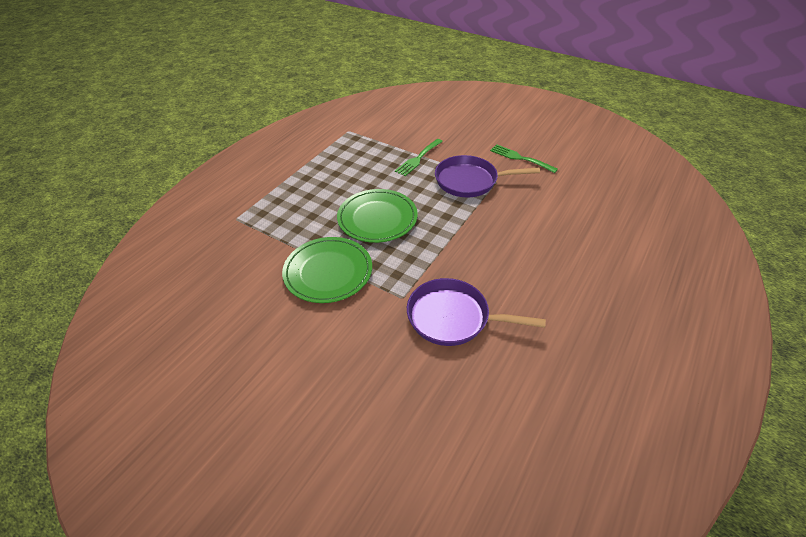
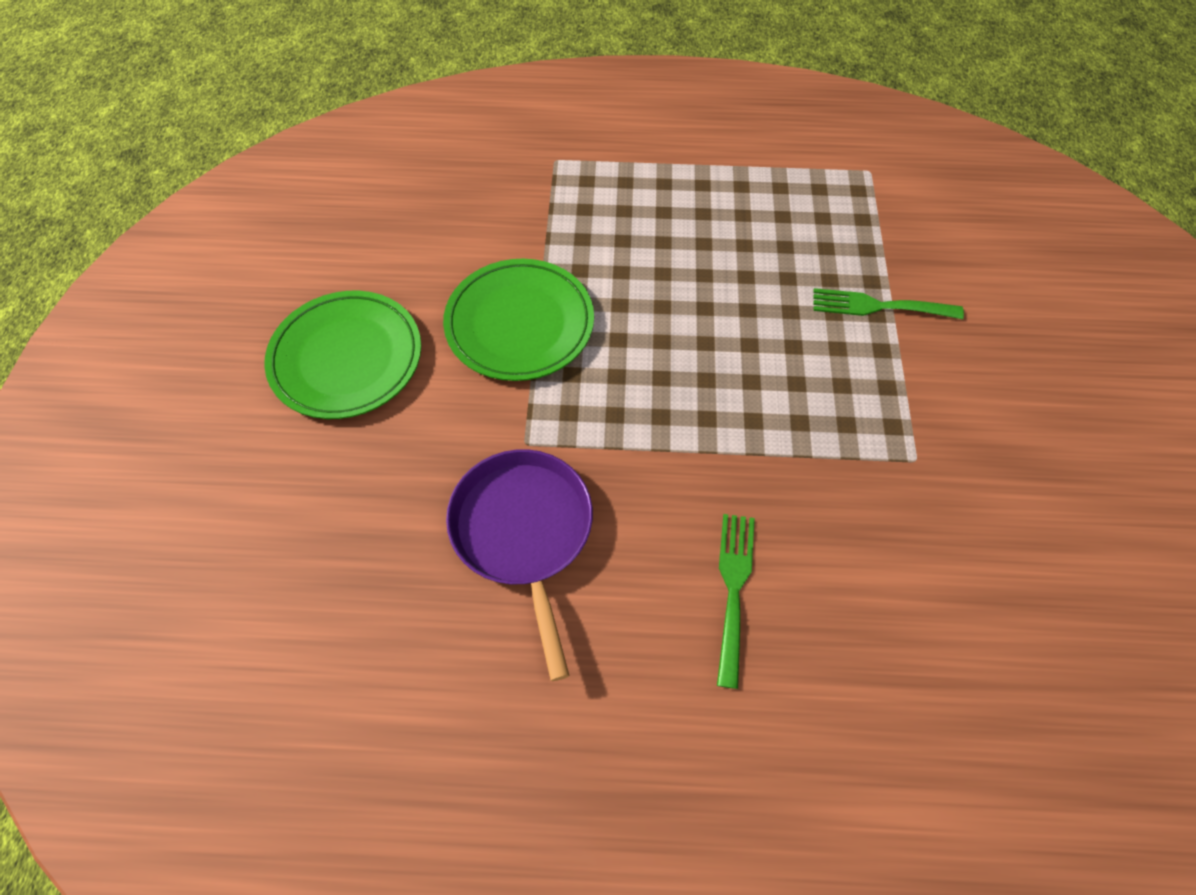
camera: 60 degrees right, 15 degrees up
green plate [337,189,418,243] -> green plate moved to [264,291,421,419]
purple pan [435,155,540,198] -> none
green fork [490,144,558,173] -> green fork moved to [717,514,755,689]

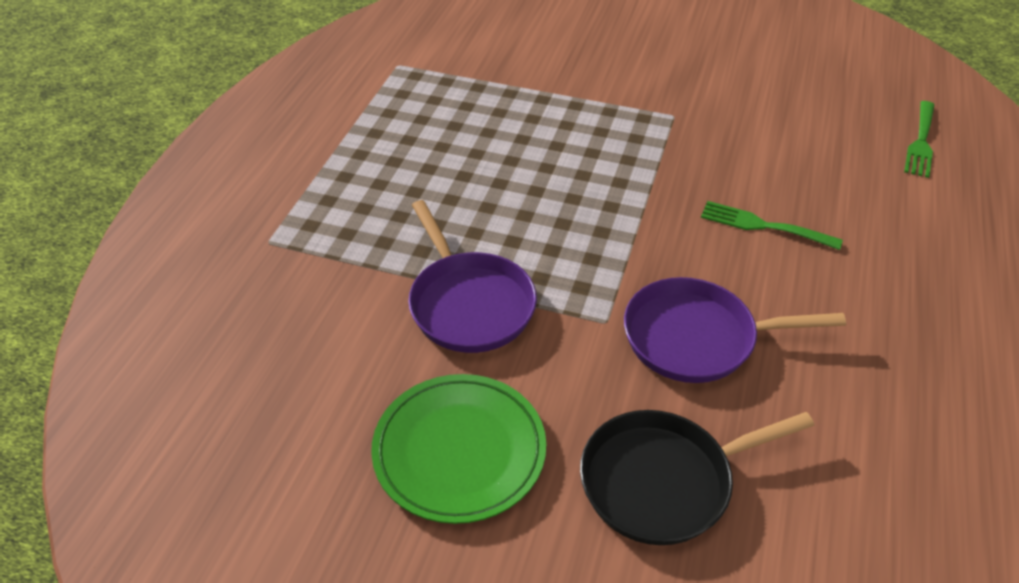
camera: 75 degrees left, 15 degrees down
green plate [443,259,594,381] -> purple pan [408,200,537,353]
green fork [813,288,964,319] -> green fork moved to [904,101,934,178]
none -> black pan [580,410,814,545]

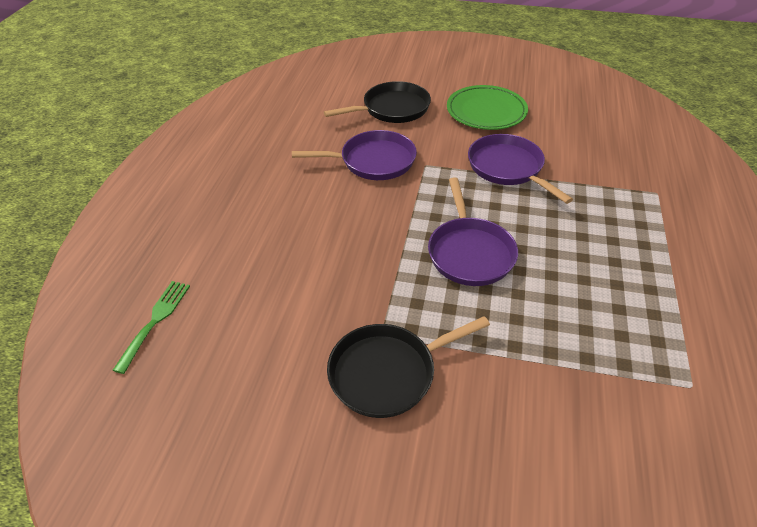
camera: 175 degrees right, 0 degrees up
green fork [701,201,843,250] -> none
none -> black pan [327,316,490,418]
none -> purple pan [428,178,518,286]

